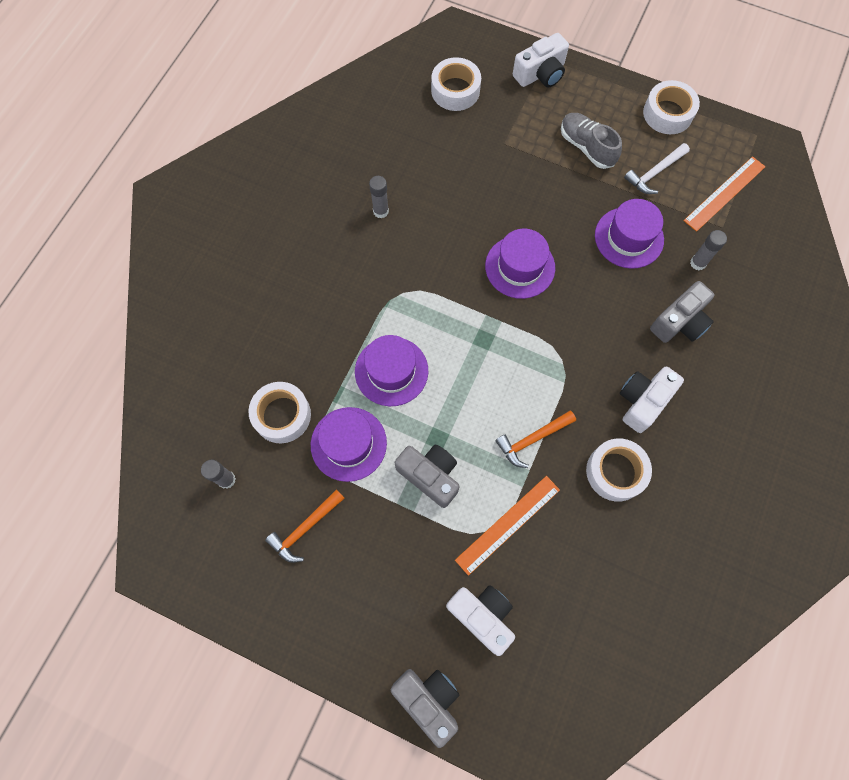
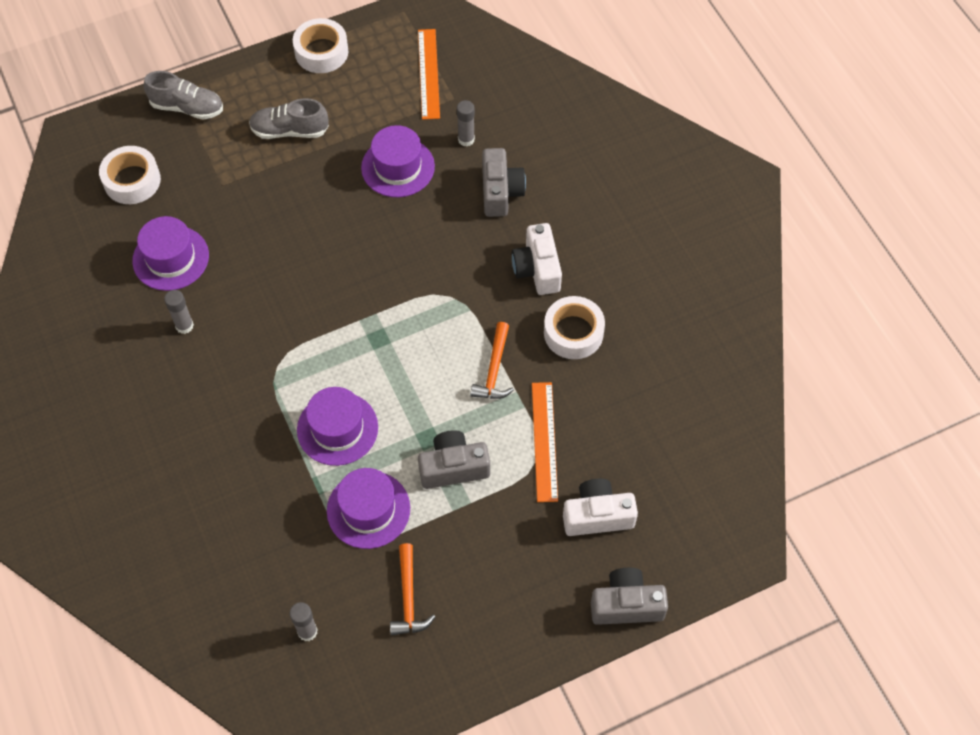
camera: 50 degrees left, 10 degrees down
white tape [248,382,311,443] -> none
purple hat [485,229,555,299] -> purple hat moved to [132,216,209,291]
white camera [513,33,569,88] -> grey shoe [144,71,223,120]
white hammer [624,143,690,194] -> none

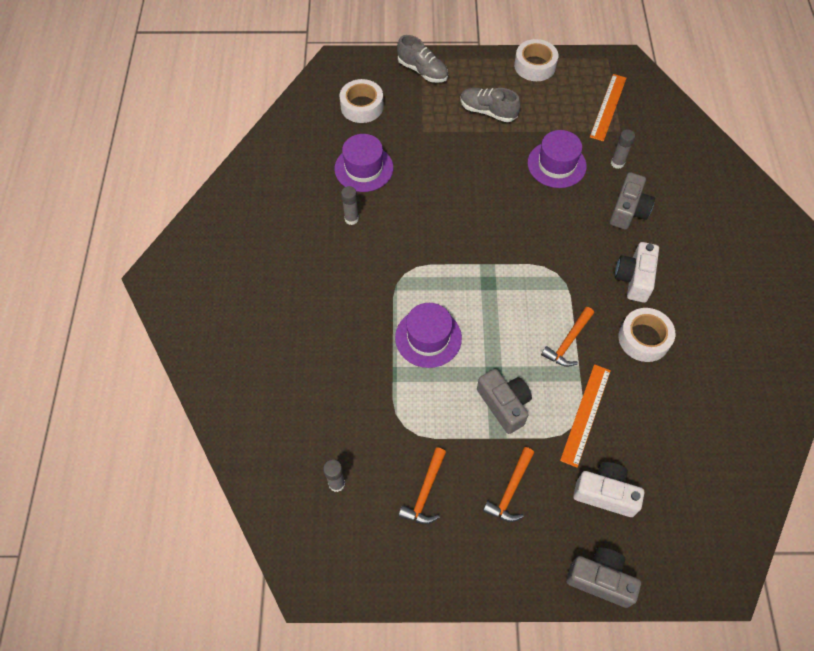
camera: 25 degrees right, 0 degrees up
purple hat [327,468,410,549] -> none
grey camera [418,430,490,489] -> grey camera turned 45 degrees clockwise [477,369,532,434]
none -> orange hammer [483,447,534,522]

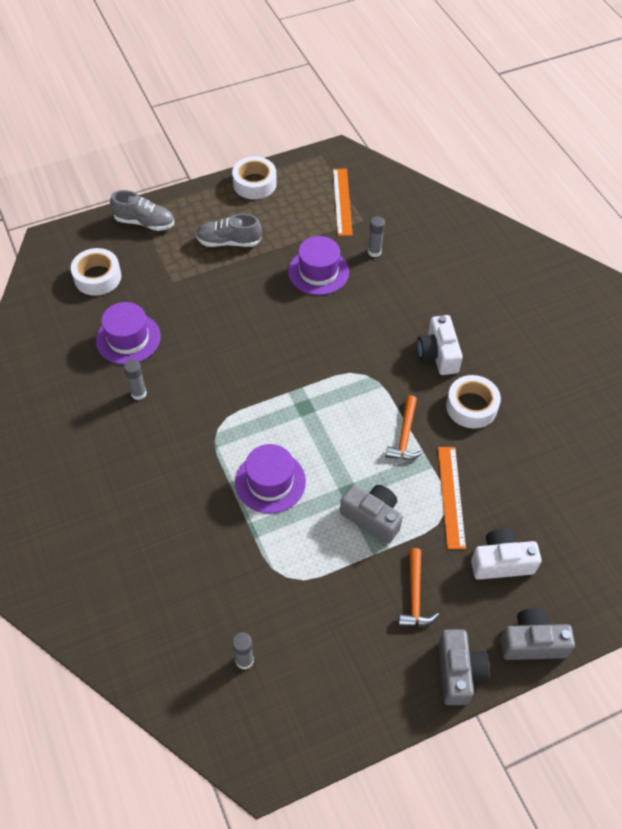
camera: 25 degrees left, 5 degrees down
orange hammer [398,447,446,524] -> none
grey camera [610,172,655,230] -> grey camera moved to [438,629,490,705]

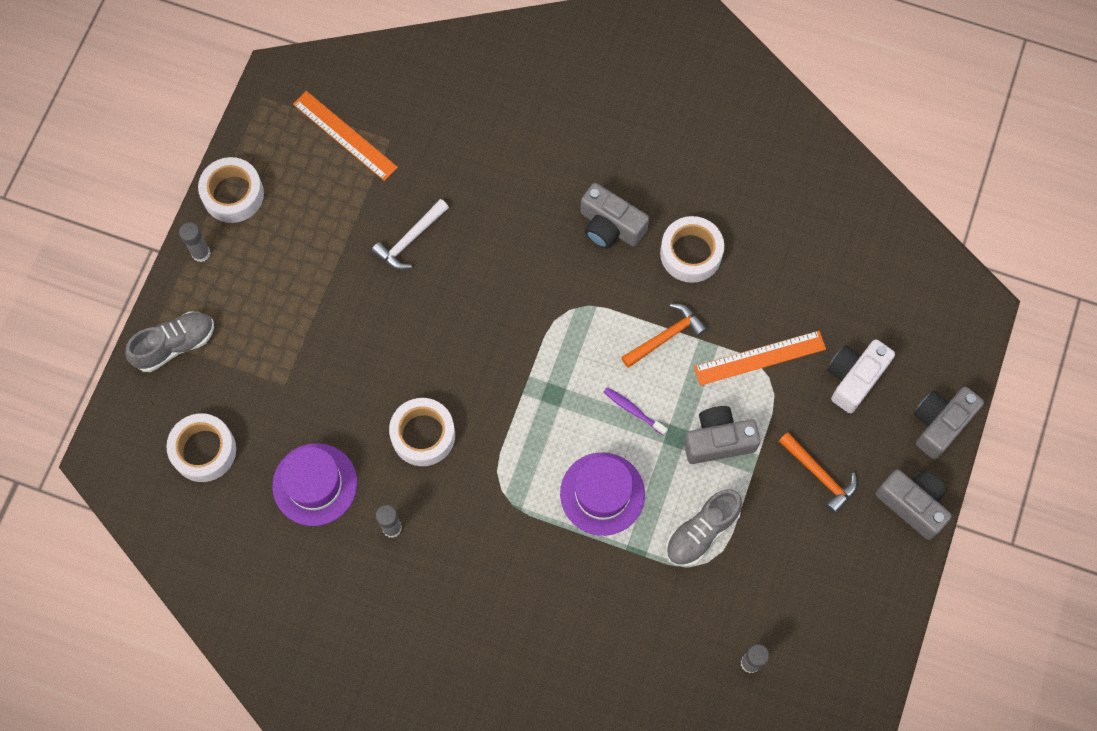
camera: 45 degrees left, 15 degrees up
grey shoe [196,214,262,247] -> grey shoe moved to [666,489,742,567]
purple hat [288,236,349,295] -> white hammer [372,199,449,270]
grey glue stick [368,216,385,257] -> grey glue stick moved to [179,222,210,262]
orange hammer [386,395,424,459] -> orange hammer turned 90 degrees counterclockwise [621,304,707,368]
white camera [417,315,463,375] -> grey camera [581,183,649,249]
orange ruler [438,447,466,549] -> orange ruler turned 60 degrees counterclockwise [694,331,826,386]
none -> white tape [389,398,455,466]
none -> purple toothbrush [604,387,668,436]

